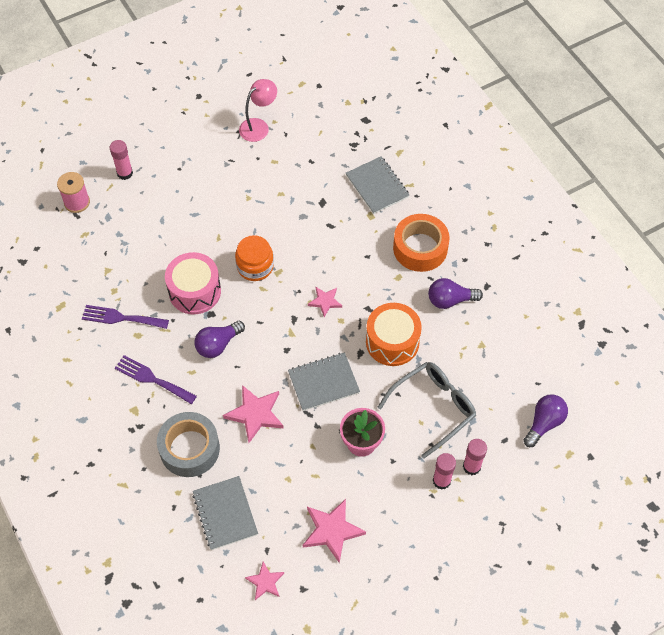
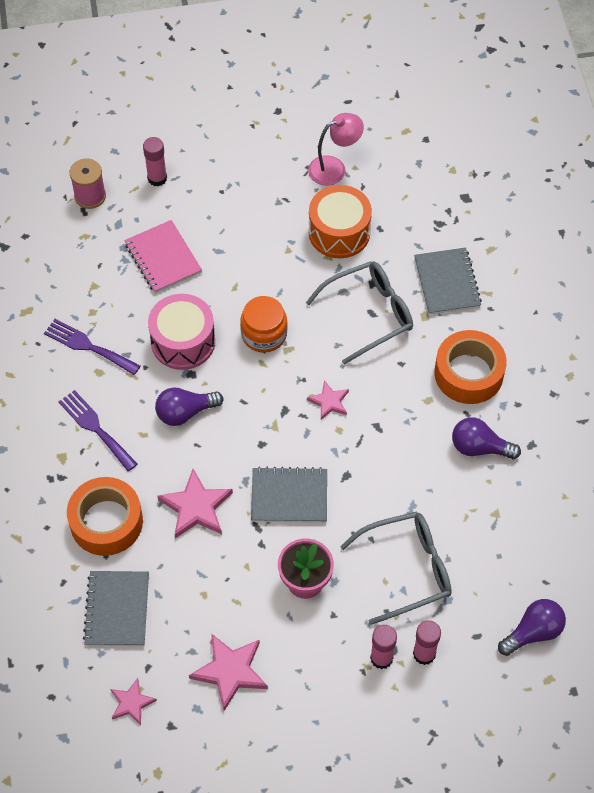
camera: 20 degrees right, 0 degrees up
grey tape [157,412,220,477] -> orange tape [67,477,143,556]
orange drum [366,303,422,366] -> orange drum moved to [309,185,372,258]
none -> pink notebook [124,220,202,293]
none -> grey glasses [306,261,413,365]

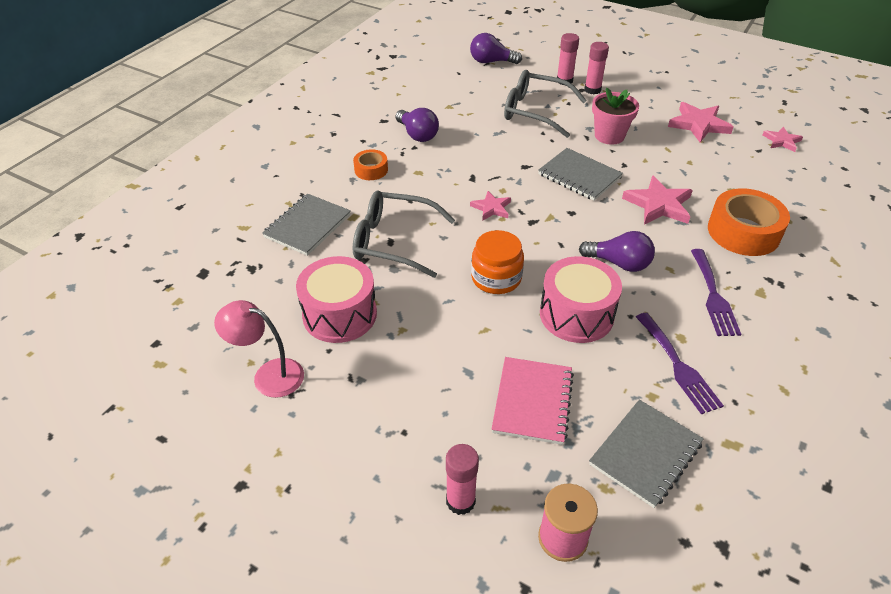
camera: 140 degrees left, 15 degrees down
grey notebook [83,571,149,646] -> grey notebook moved to [589,400,704,508]
orange drum [309,185,372,258] -> pink drum [296,256,377,343]
orange tape [434,330,507,404] -> orange tape [353,149,388,180], size x0.53

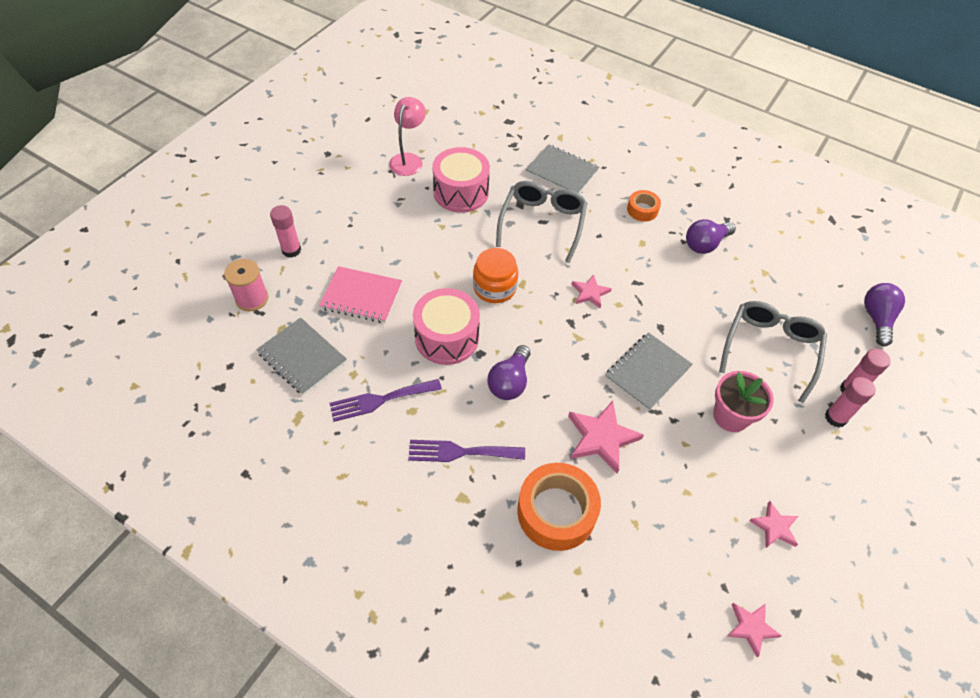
camera: 90 degrees right, 10 degrees up
pink star [668,102,733,143] -> pink star [749,501,798,548], size x0.60

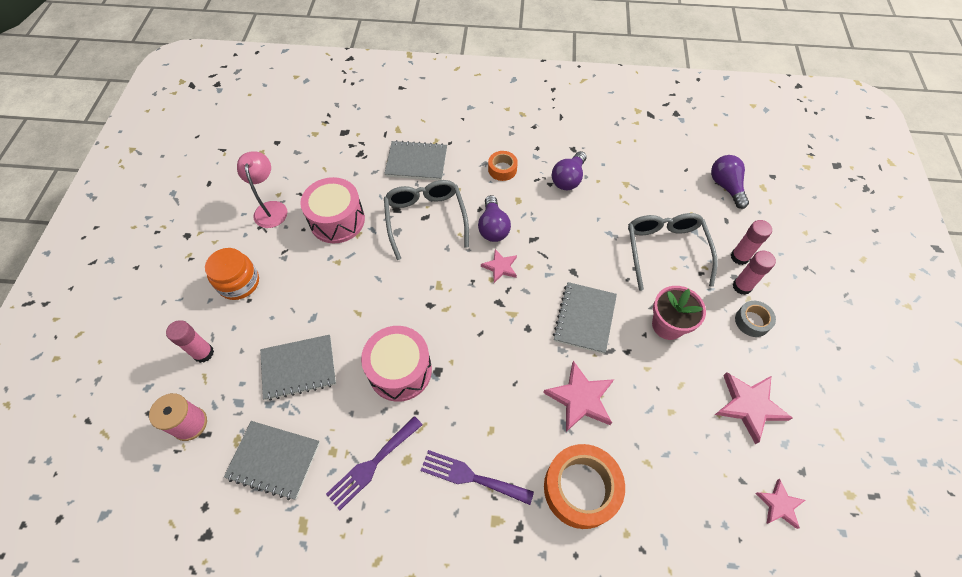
camera: 25 degrees left, 5 degrees up
pink notebook [319,266,402,323] -> grey notebook [260,335,336,401]
purple fork [408,440,525,462] -> purple fork turned 45 degrees clockwise [420,450,534,505]
orange jar [473,248,518,303] -> orange jar moved to [205,248,259,300]
purple light bulb [487,345,530,400] -> purple light bulb moved to [478,195,511,242]
pink star [749,501,798,548] -> pink star [715,372,793,444], size x1.68
none -> grey tape [735,301,776,337]

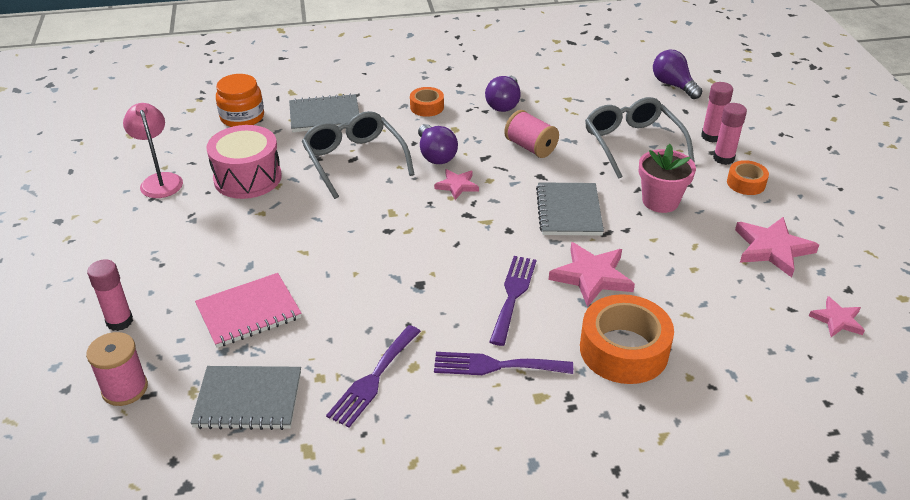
camera: 15 degrees left, 20 degrees down
orange jar [205,248,259,300] -> orange jar moved to [216,74,264,127]
grey notebook [260,335,336,401] -> pink notebook [195,273,302,348]
pink drum [361,326,432,402] -> none
grey tape [735,301,776,337] -> orange tape [727,160,769,195]
none -> purple fork [489,256,537,346]
none -> pink spool [504,110,559,158]

